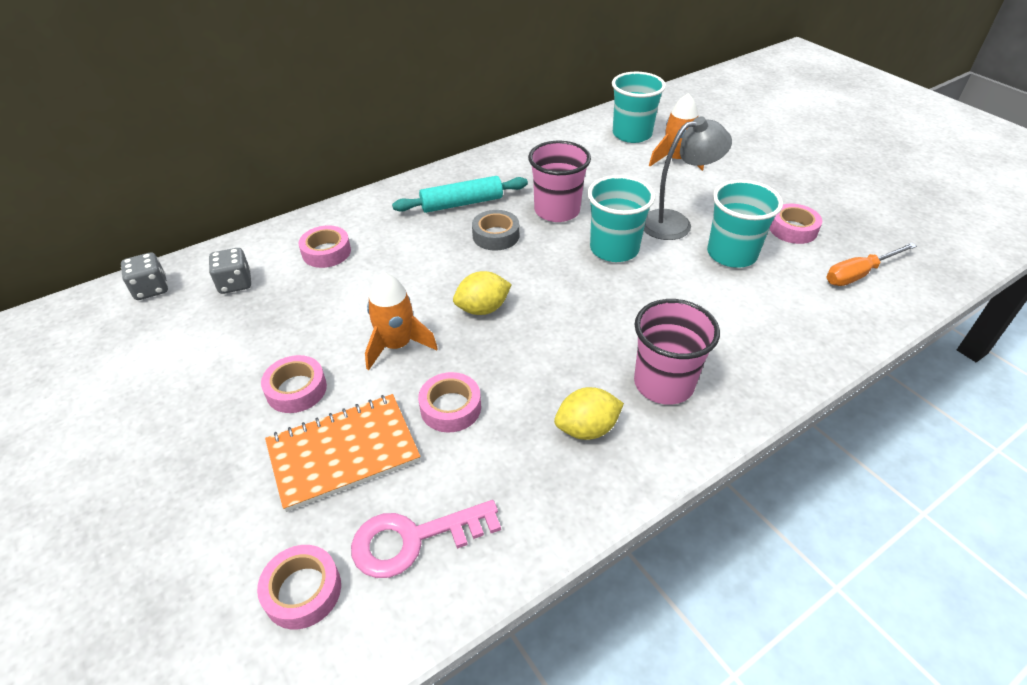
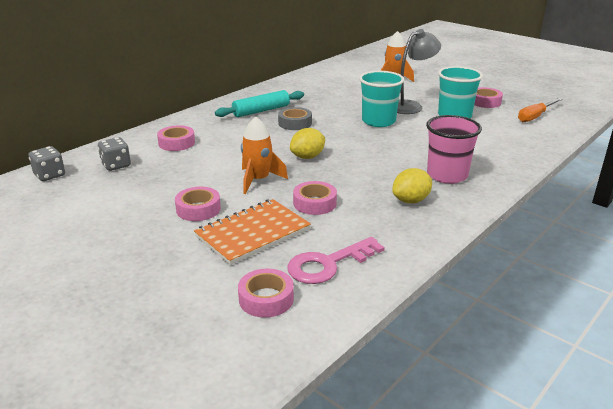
camera: 15 degrees left, 15 degrees down
pink cup [528,141,591,222] -> none
turquoise cup [612,72,666,143] -> none

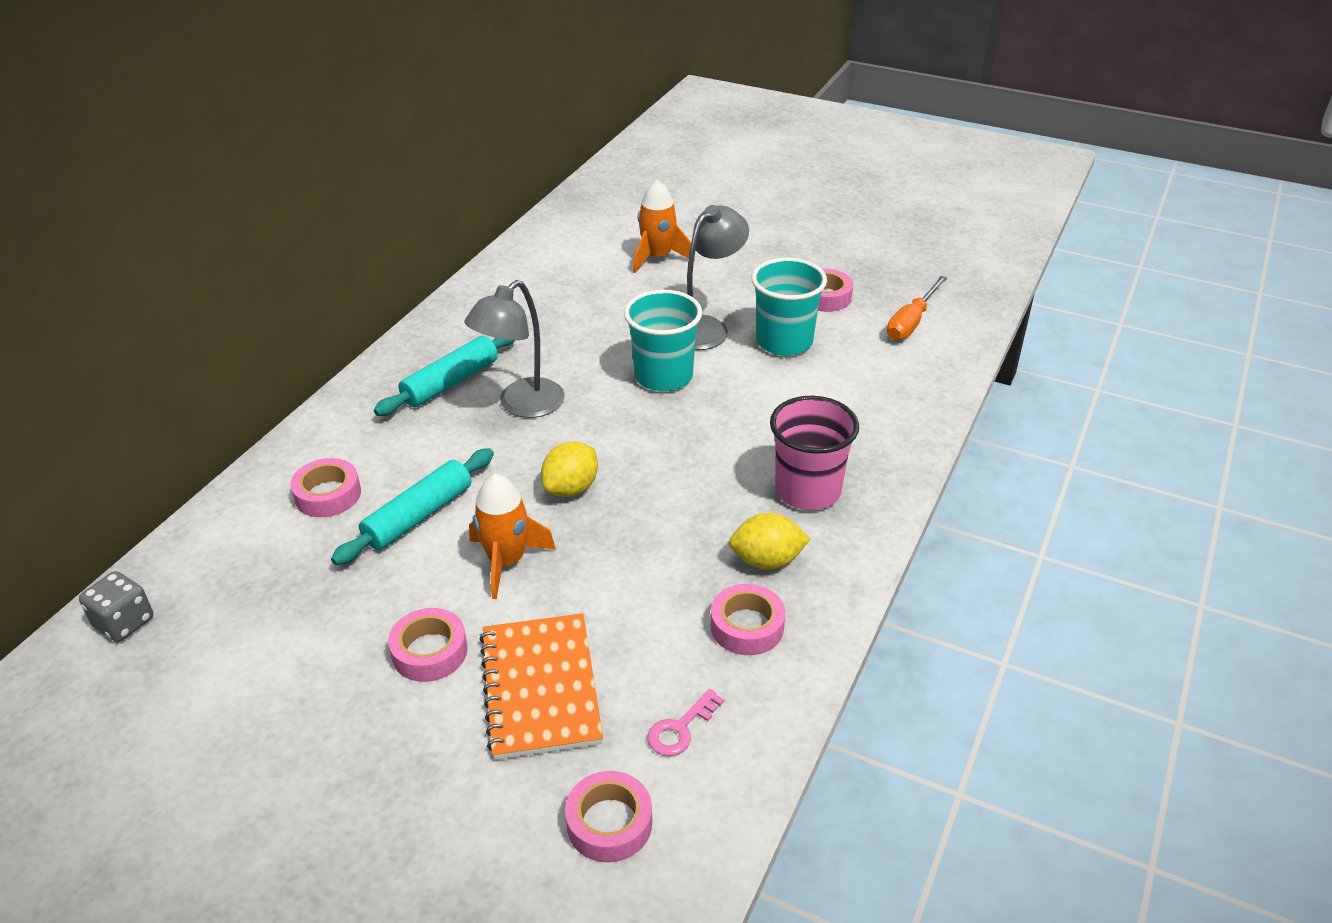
camera: 15 degrees left, 10 degrees up
grey dice [98,137,131,171] -> none
orange notebook [194,199,311,265] -> orange notebook turned 45 degrees counterclockwise [480,613,603,760]
grey tape [278,107,312,130] -> grey lamp [465,280,565,418]
pink key [287,237,385,284] -> pink key [648,689,724,756], size x0.56
pink tape [293,181,337,215] -> pink tape moved to [711,584,785,655]
yellow lemon [392,168,432,203] -> yellow lemon turned 45 degrees clockwise [729,513,810,570]
none -> turquoise rolling pin [331,448,494,565]

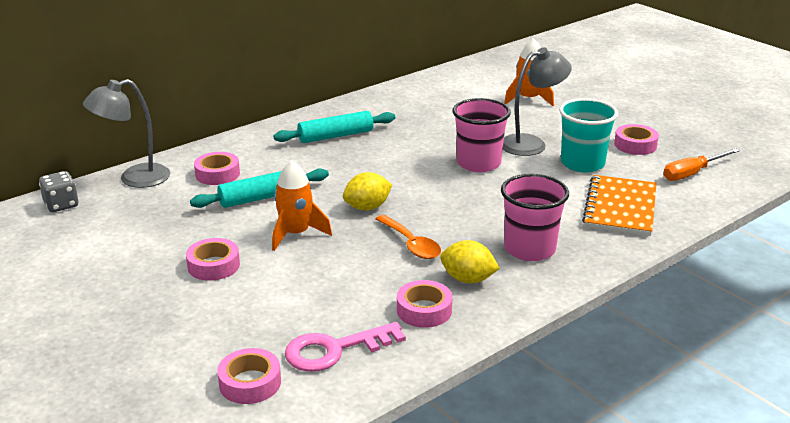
camera: 25 degrees right, 10 degrees down
grey lamp [465,280,565,418] -> grey lamp moved to [83,79,170,188]
orange notebook [480,613,603,760] -> orange notebook moved to [582,175,657,236]
turquoise cup [624,290,702,391] -> pink cup [452,98,511,172]
pink key [648,689,724,756] -> pink key [285,322,406,372], size x1.78
none -> orange spoon [376,215,441,259]

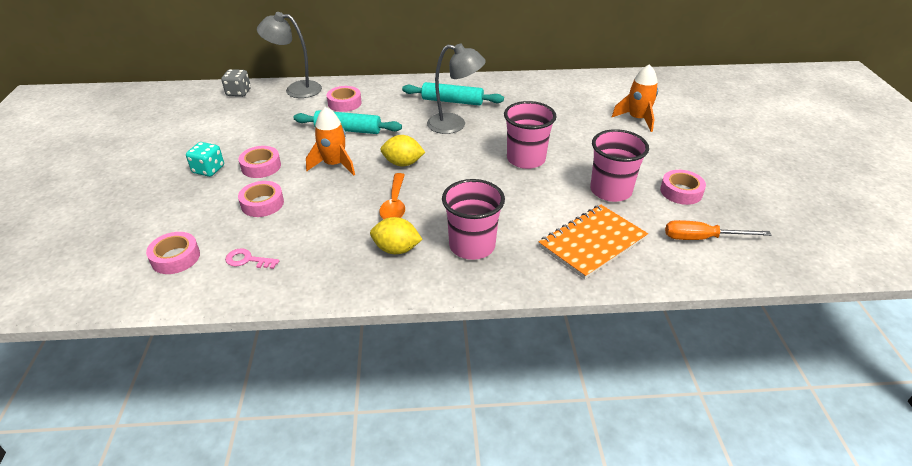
camera: 35 degrees right, 10 degrees up
pink key [285,322,406,372] -> pink key [225,248,279,269], size x0.56
pink tape [397,280,453,328] -> pink tape moved to [238,181,284,217]
yellow lemon [440,240,500,283] -> yellow lemon turned 45 degrees counterclockwise [370,217,423,254]
grey lamp [503,47,572,156] -> grey lamp moved to [427,43,486,134]
turquoise cup [559,98,618,173] -> pink cup [590,129,649,202]
none -> turquoise dice [186,142,224,177]

